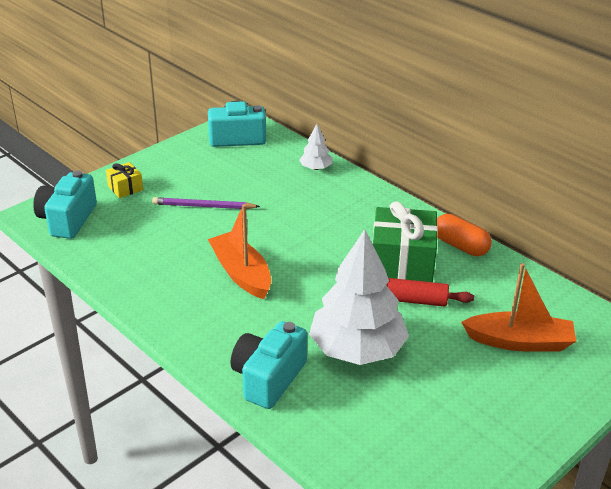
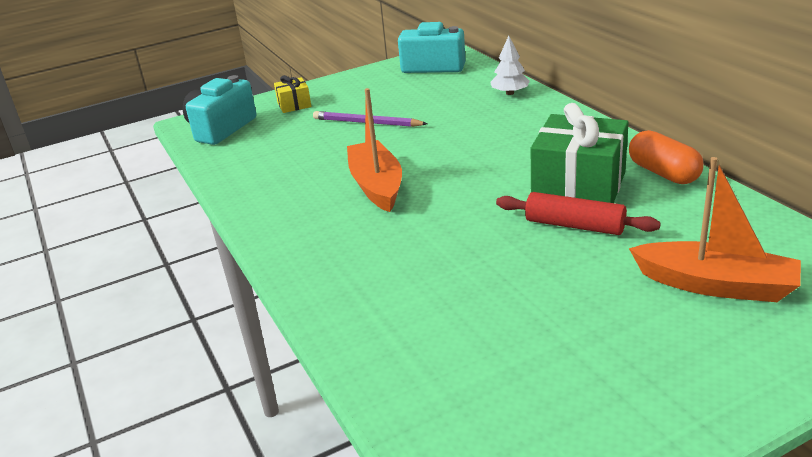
camera: 20 degrees right, 5 degrees down
turquoise camera [231,321,307,409] -> none
white tree [309,229,409,365] -> none

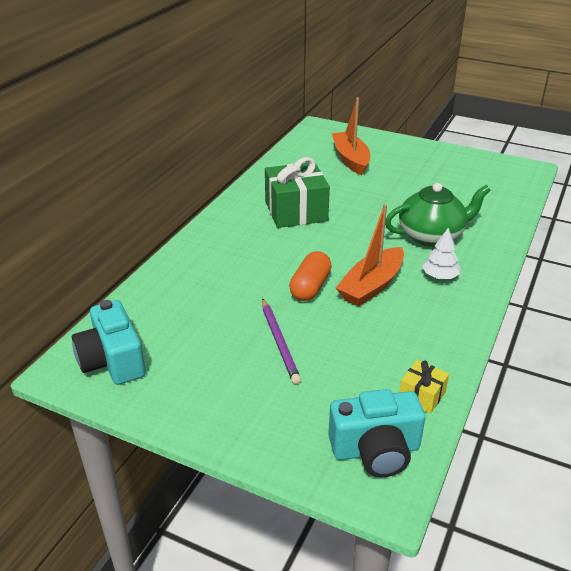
camera: 130 degrees left, 5 degrees up
yellow gift [274,75,311,113] -> yellow gift moved to [399,360,449,413]
white tree [490,36,530,95] -> white tree moved to [422,228,460,279]
red rolling pin [496,192,661,235] -> none
orange capsule [629,130,704,184] -> orange capsule moved to [289,251,332,301]
none -> green teapot [385,183,491,247]

